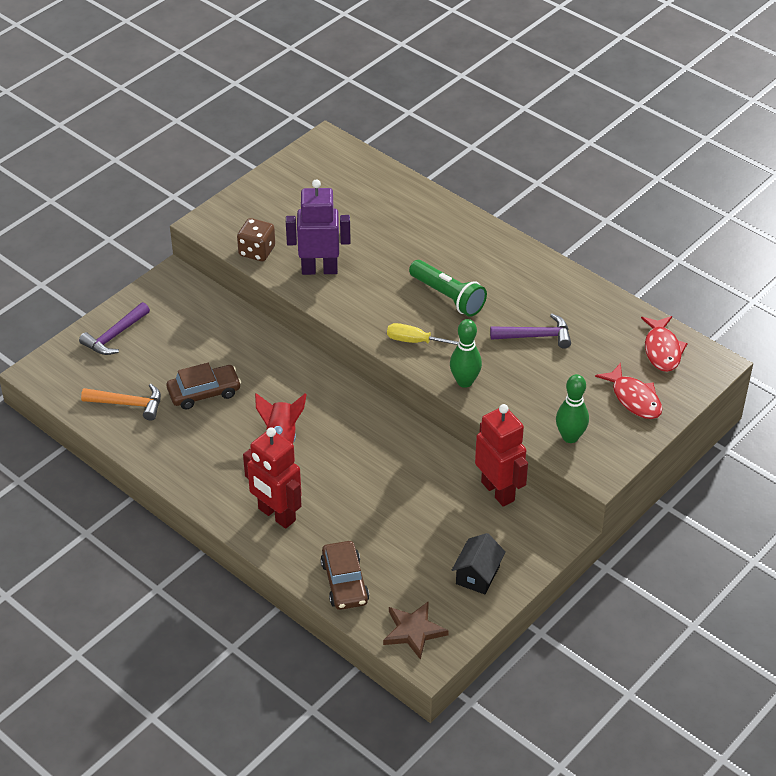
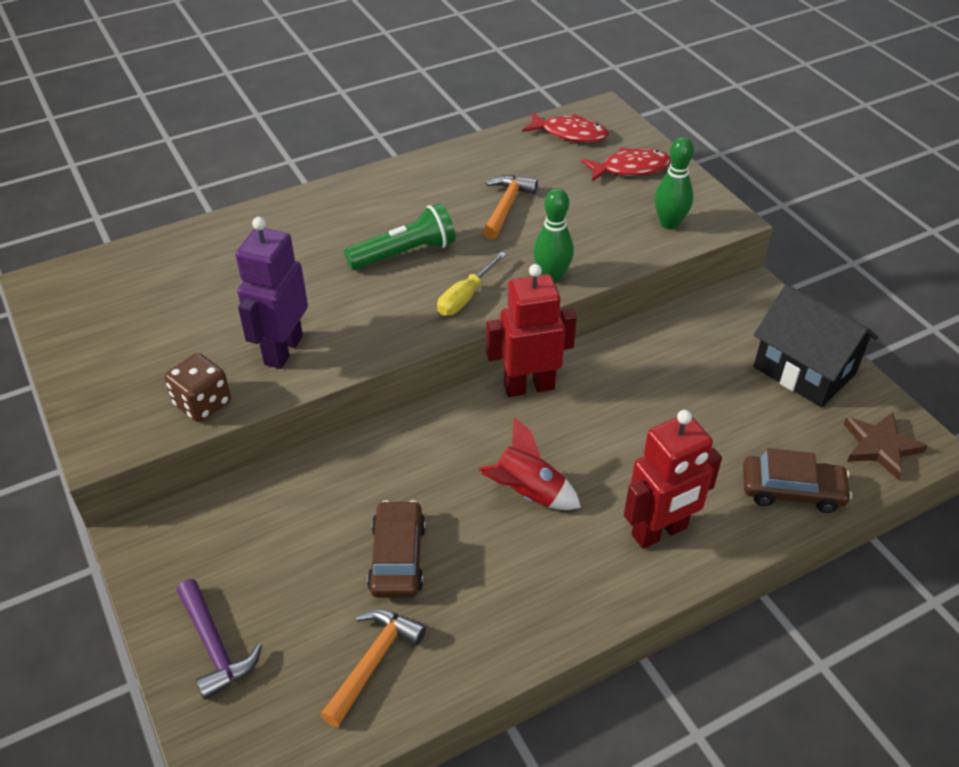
camera: 70 degrees left, 0 degrees up
black house [452,533,506,594] -> black house [754,284,878,407], size x1.73
red robot [475,404,528,507] -> red robot moved to [486,264,577,397]
purple hammer [490,314,571,349] -> orange hammer [483,175,538,239]

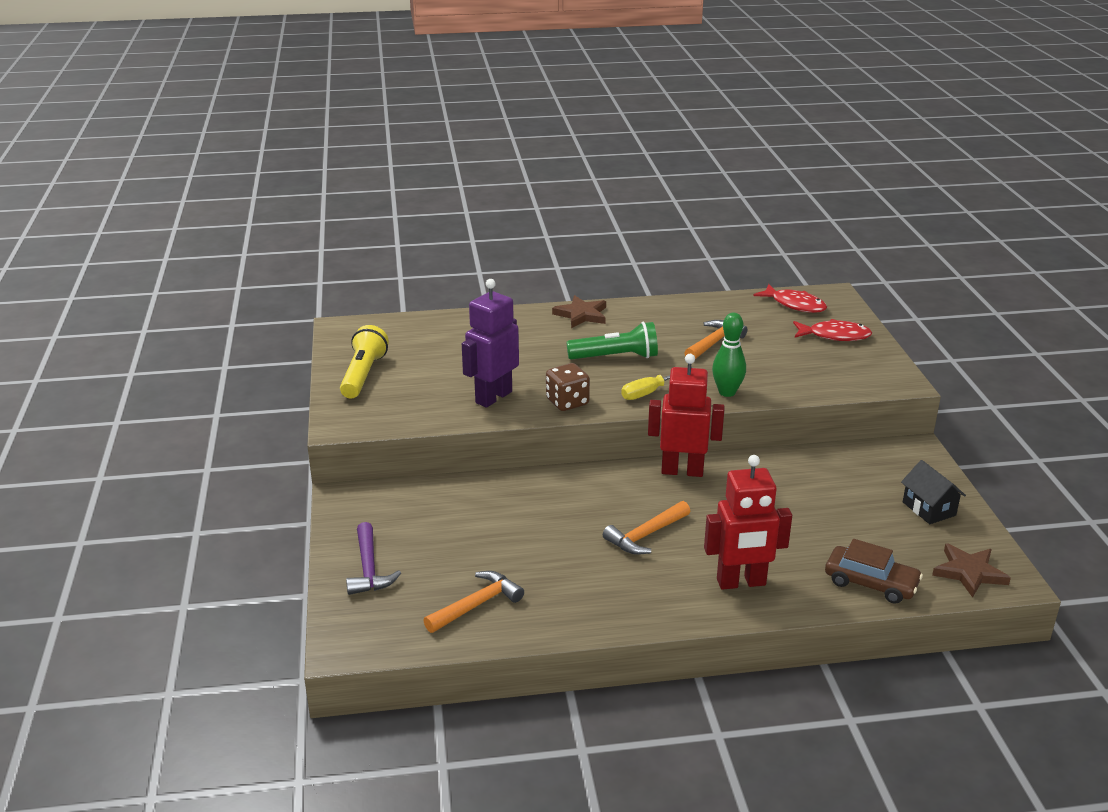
camera: 20 degrees right, 15 degrees down
brown dice [164,353,231,422] -> brown dice moved to [546,363,590,411]
brown car [367,500,426,598] -> none
red rocket [479,417,581,510] -> orange hammer [603,501,690,555]
green bowling pin [655,137,694,229] -> none
black house [754,284,878,407] -> black house [901,460,966,524], size x0.58
none -> yellow flashlight [340,325,389,399]
none -> brown star [552,295,606,328]

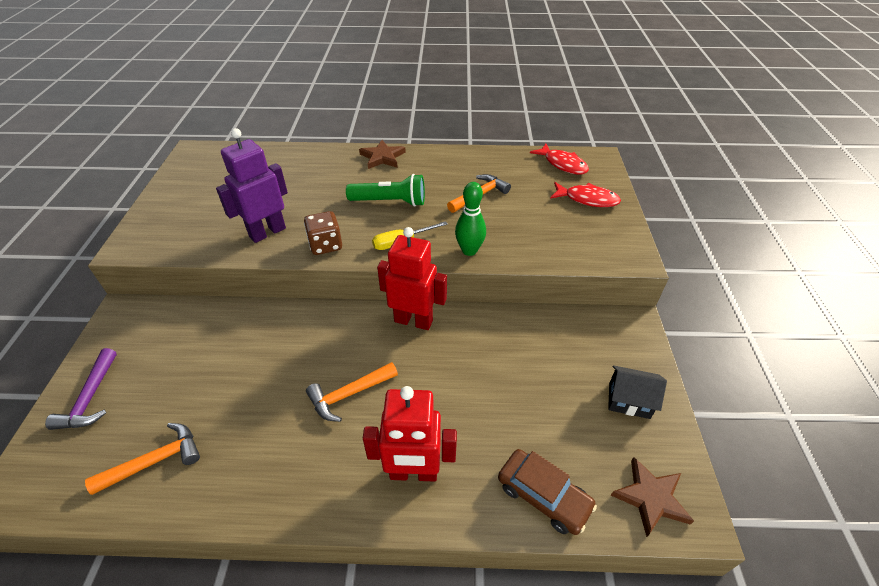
camera: 10 degrees right, 15 degrees up
yellow flashlight [340,325,389,399] -> none
black house [901,460,966,524] -> black house turned 60 degrees counterclockwise [608,365,667,419]

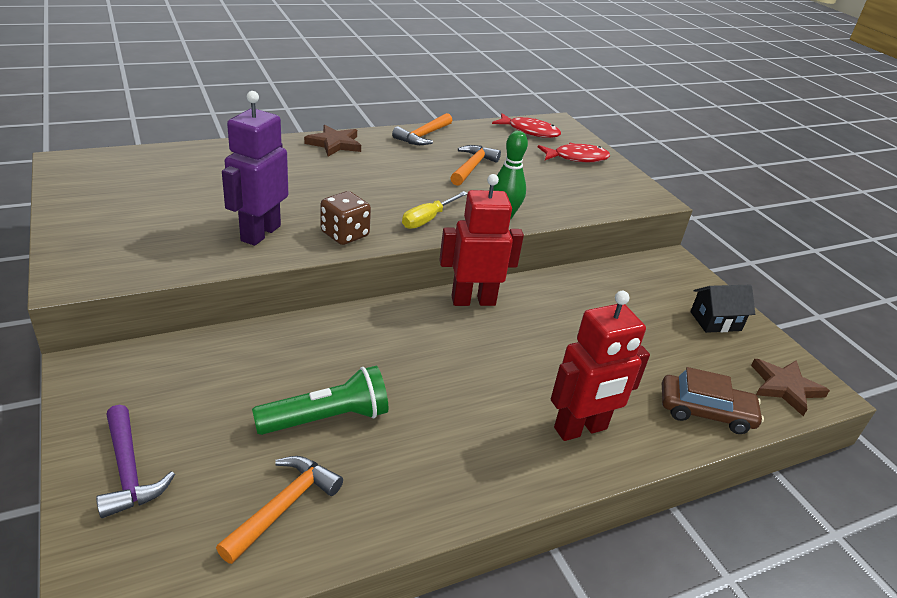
camera: 30 degrees left, 10 degrees down
orange hammer [306,362,398,422] -> orange hammer moved to [392,113,452,145]
green flashlight [346,174,425,207] -> green flashlight moved to [252,366,388,435]

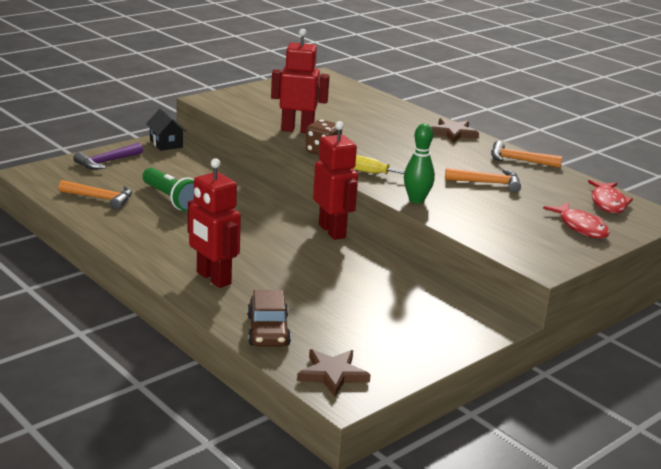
camera: 75 degrees right, 10 degrees down
purple robot [222,91,288,246] -> red robot [271,29,330,133]
black house [690,285,755,333] -> black house moved to [146,108,187,151]

